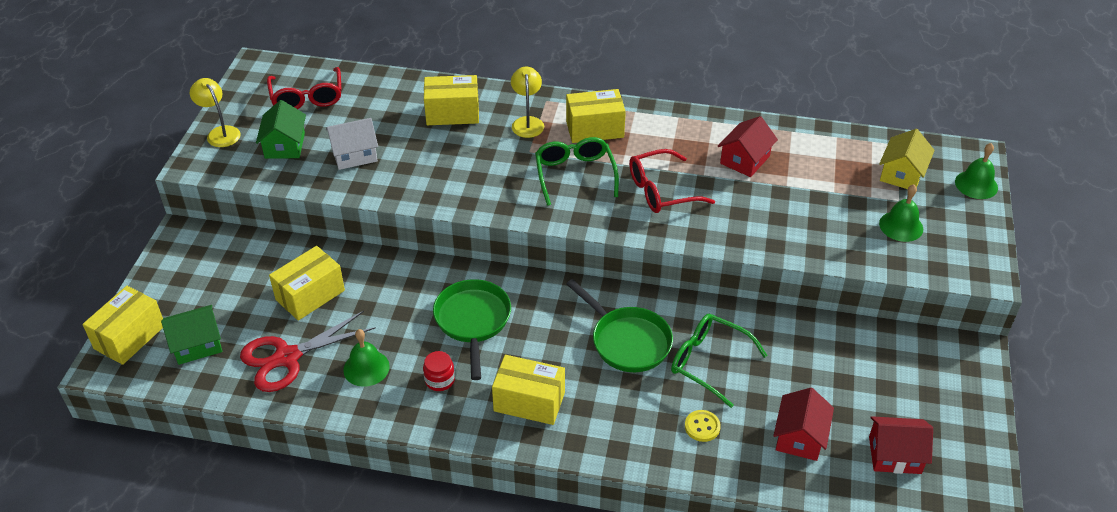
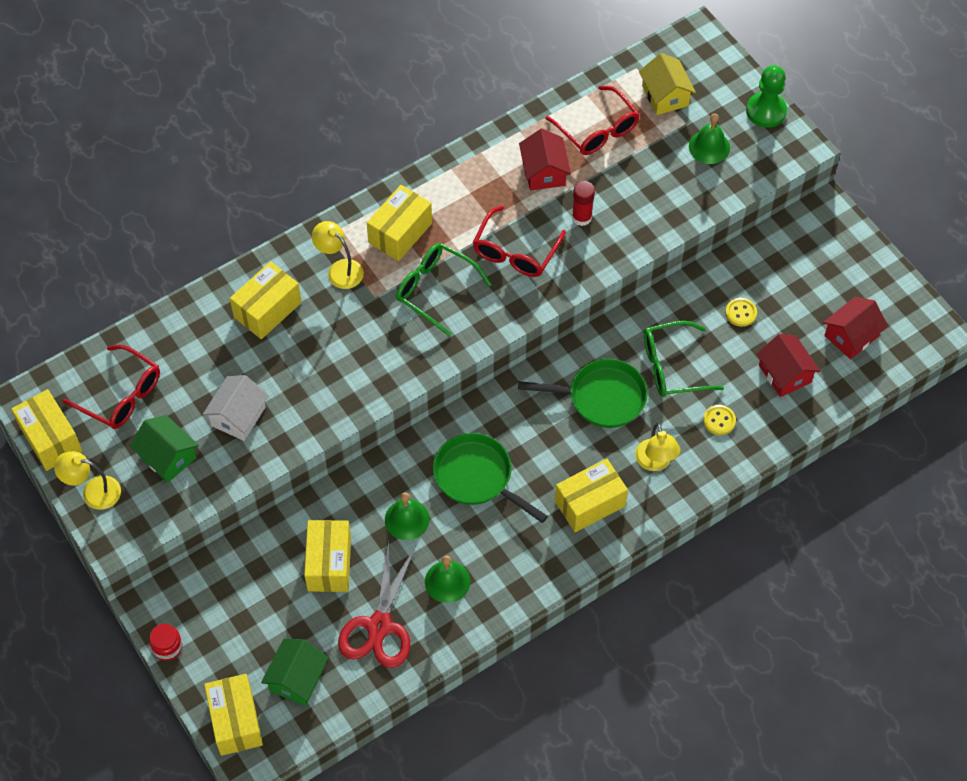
camera: 45 degrees left, 15 degrees up
red jar [423,351,455,391] -> red jar moved to [149,624,183,661]
green bell [955,143,998,199] -> green bell moved to [385,492,430,540]
none -> yellow box [11,389,82,471]
none -> red glasses [545,86,639,155]
none -> red glue stick [572,181,595,226]
none -> yellow lamp [635,423,680,471]
none -> yellow button [725,298,757,327]
none -> green pawn [746,65,787,128]

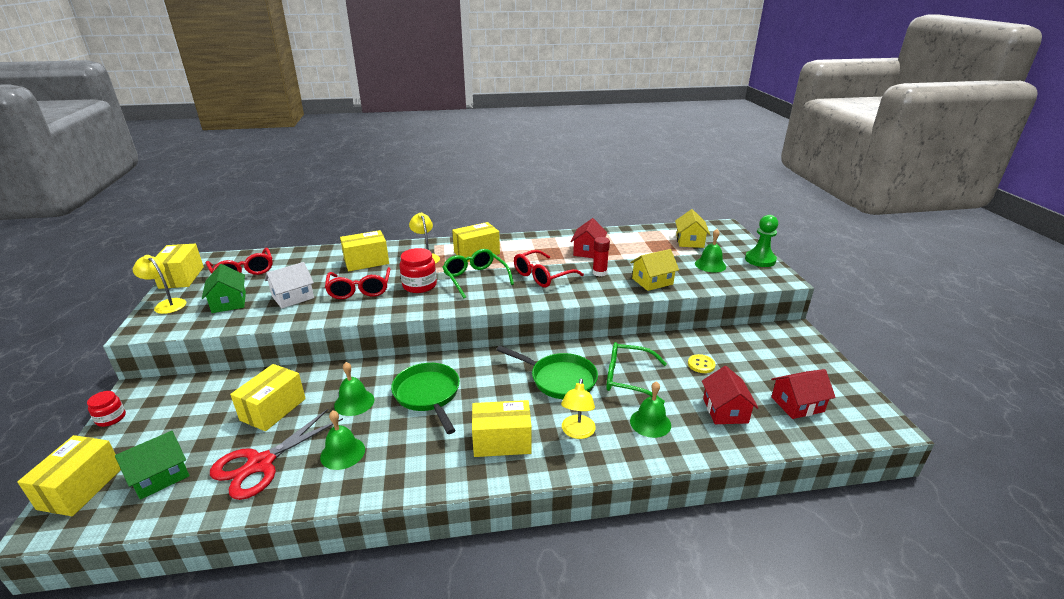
camera: 25 degrees right, 30 degrees down
red glasses [545,86,639,155] -> red glasses moved to [325,267,390,299]
yellow button [703,405,736,435] -> green bell [630,381,671,438]
none -> red jar [399,248,437,293]
none -> yellow house [630,249,679,291]

